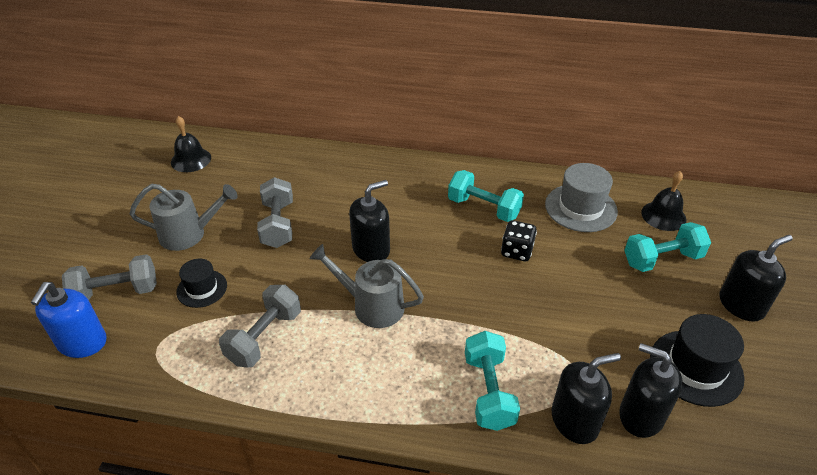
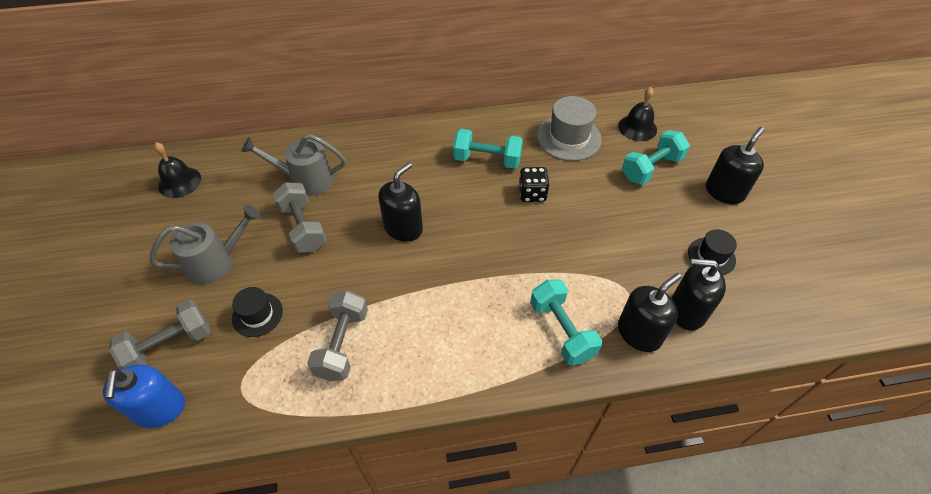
camera: 20 degrees left, 10 degrees up
grey watering can [310,244,424,328] -> grey watering can moved to [241,134,346,196]
black hat [650,314,745,407] -> black hat [688,229,737,275], size x0.61

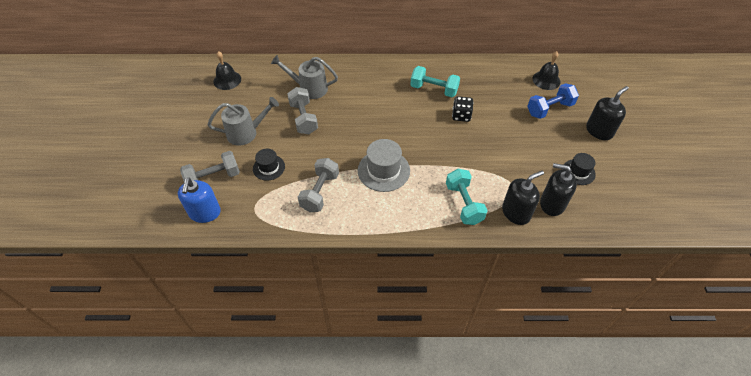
camera: 10 degrees right, 0 degrees up
black soap dispenser [378,162,423,242] -> none
grey hat [537,96,602,161] -> grey hat moved to [358,139,410,192]
turquoise dumbbell [622,130,690,185] -> blue dumbbell [527,83,579,119]

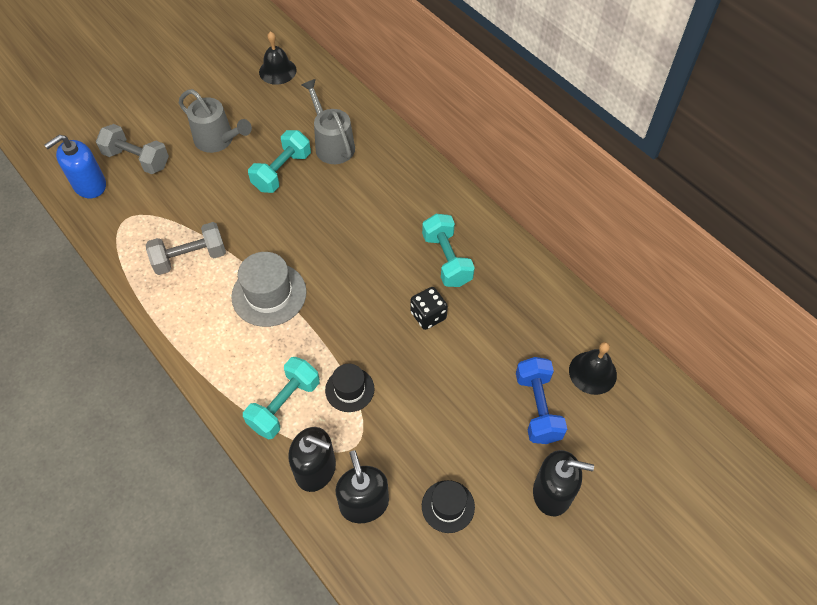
camera: 50 degrees right, 5 degrees up
black hat [253,149,285,181] -> black hat moved to [325,364,374,412]
grey dumbbell [287,87,318,134] -> turquoise dumbbell [248,130,311,193]
blue dumbbell [527,83,579,119] -> blue dumbbell turned 60 degrees clockwise [516,357,567,444]

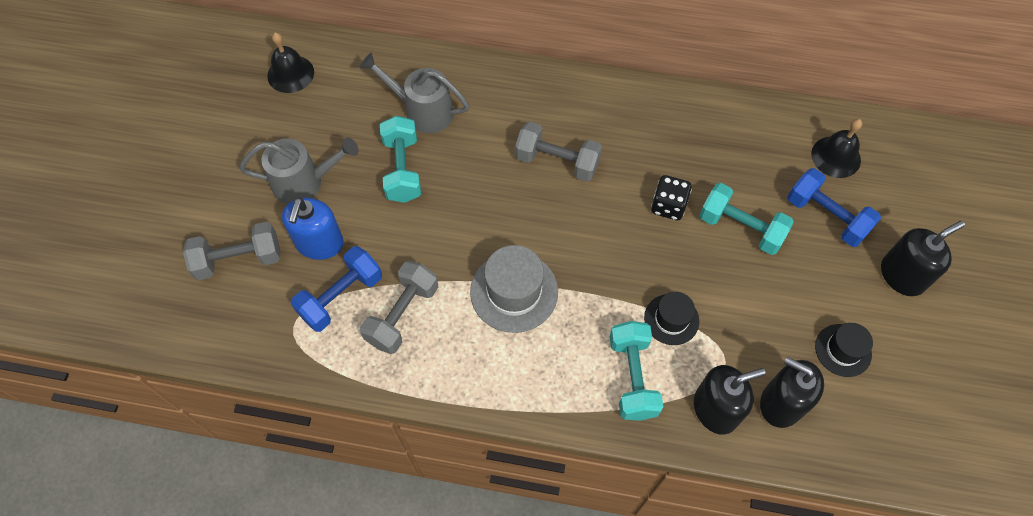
camera: 40 degrees left, 5 degrees up
blue soap dispenser [44,135,106,198] -> blue soap dispenser moved to [282,198,344,260]
turquoise dumbbell [422,214,475,287] -> turquoise dumbbell moved to [700,183,794,255]
none -> blue dumbbell [291,246,382,332]
none -> grey dumbbell [515,121,602,182]

